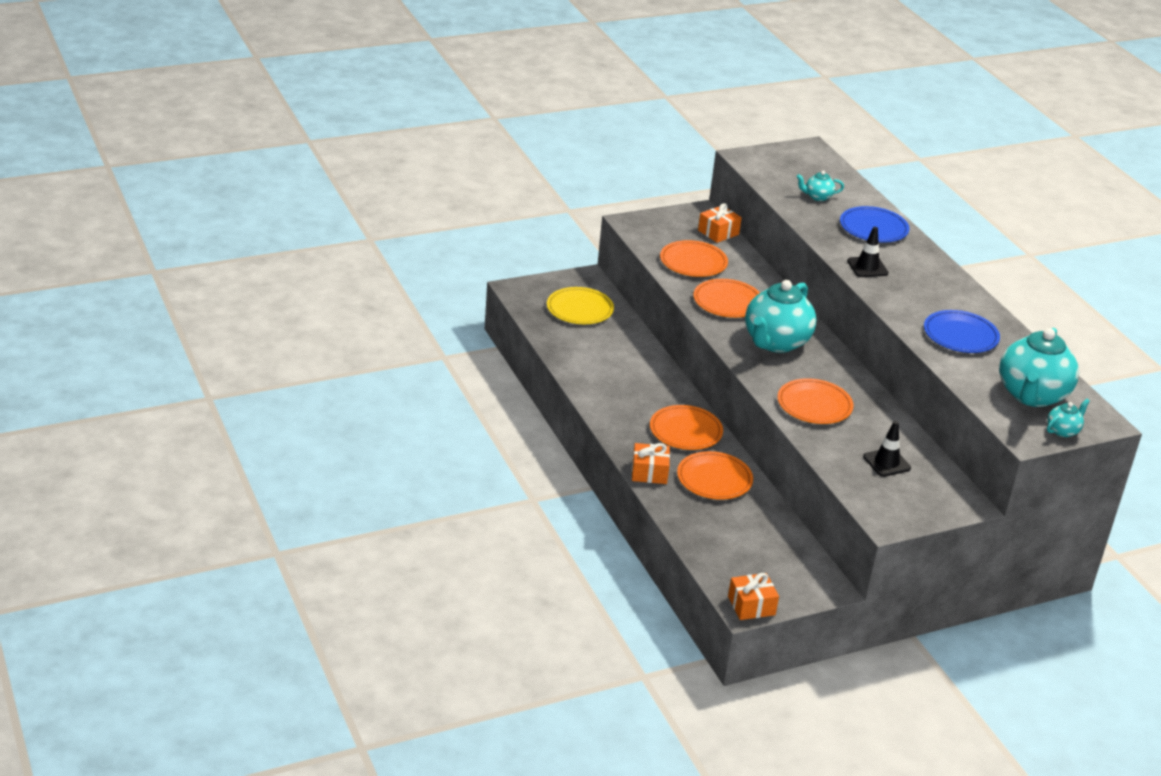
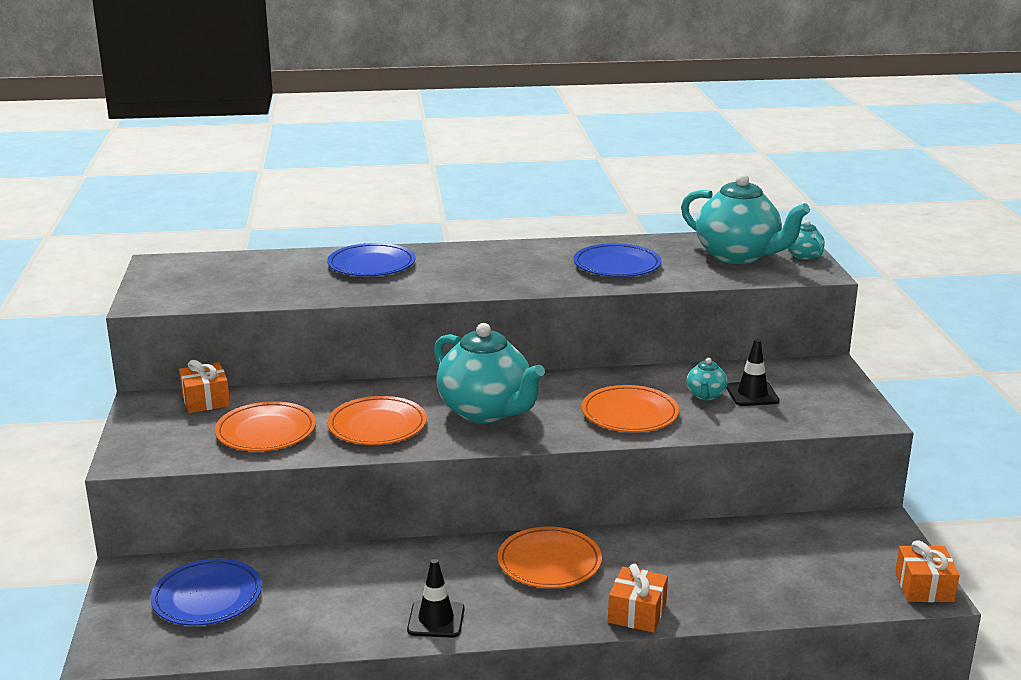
camera: 70 degrees left, 10 degrees down
yellow plate [547,287,614,324] -> blue plate [151,558,262,626]
orange plate [677,451,753,500] -> none
turquoise teapot [796,171,844,201] -> turquoise teapot moved to [687,358,728,400]
black traffic cone [847,227,888,277] -> black traffic cone moved to [407,559,465,638]

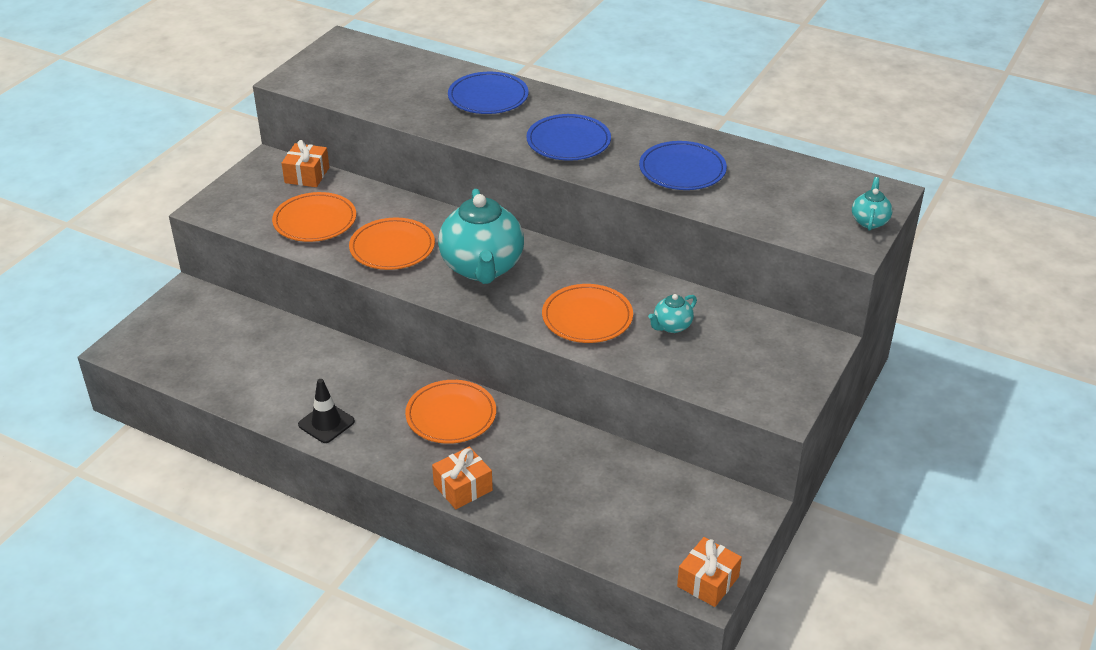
camera: 35 degrees right, 15 degrees up
blue plate [151,558,262,626] -> blue plate moved to [526,114,611,161]
turquoise teapot [681,173,810,264] -> none
black traffic cone [726,339,780,406] -> none

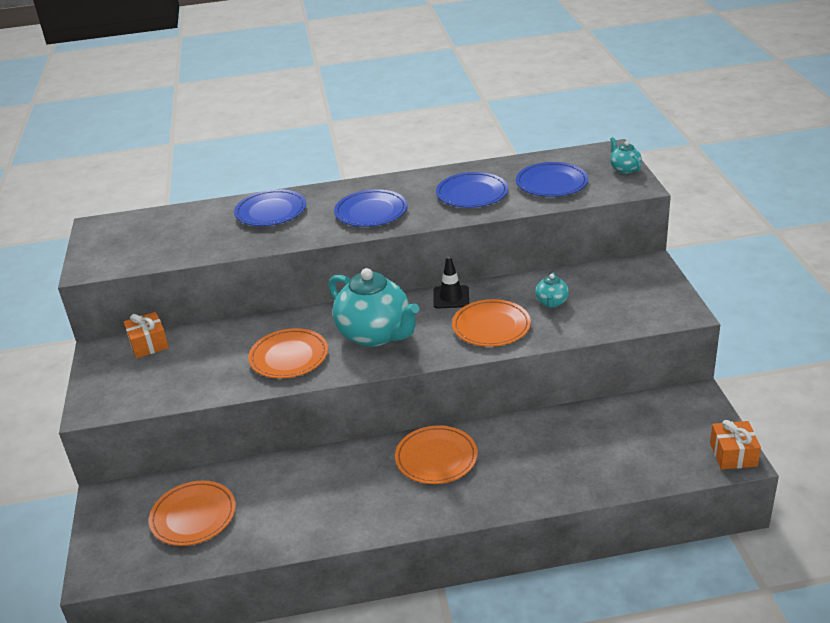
camera: 35 degrees left, 5 degrees down
orange plate [272,192,356,242] -> orange plate moved to [149,481,236,546]
black traffic cone [298,379,355,443] -> black traffic cone moved to [433,256,469,308]
orange gift [432,447,493,509] -> none
none -> blue plate [516,162,588,197]

